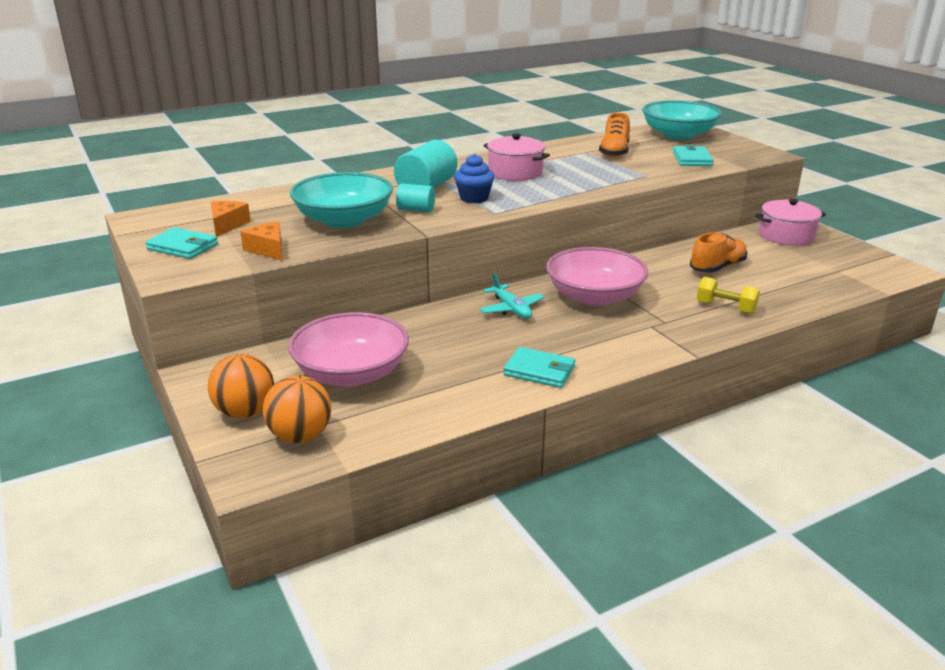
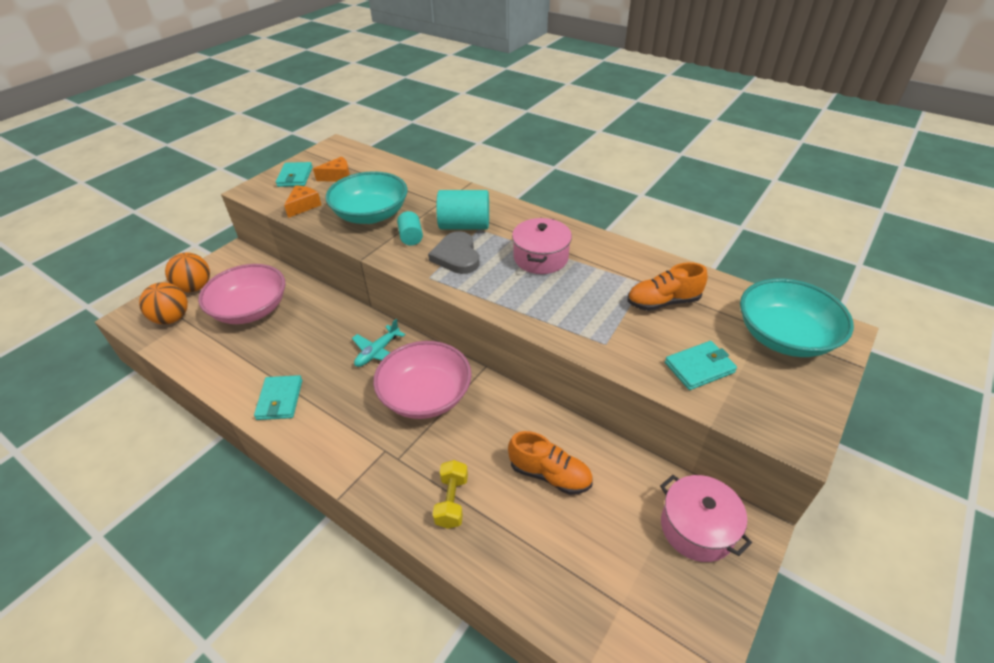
camera: 65 degrees right, 15 degrees up
blue cupcake [454,154,495,203] -> grey heart [428,231,479,274]

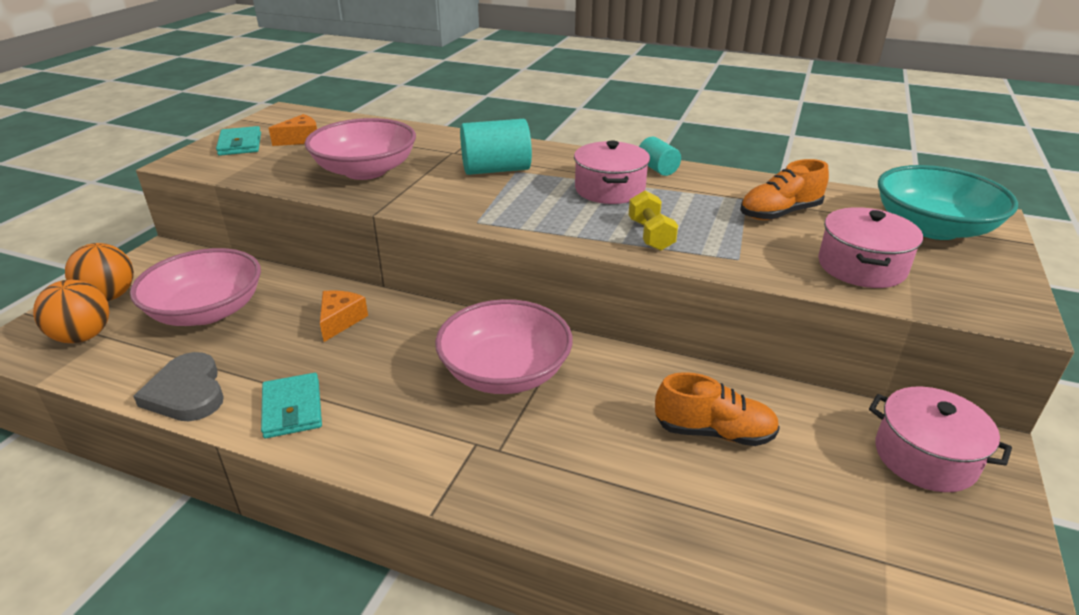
camera: 15 degrees left, 10 degrees down
orange cheese [284,185,321,218] -> orange cheese moved to [320,290,368,342]
turquoise bowl [325,171,407,224] -> pink bowl [305,118,416,180]
turquoise plane [352,319,406,367] -> none
turquoise cylinder [397,211,423,246] -> turquoise cylinder moved to [639,137,681,176]
grey heart [428,231,479,274] -> grey heart moved to [133,352,224,421]
yellow dumbbell [433,460,468,529] -> yellow dumbbell moved to [629,191,678,251]
turquoise wallet [665,341,737,390] -> pink pot [818,207,923,288]

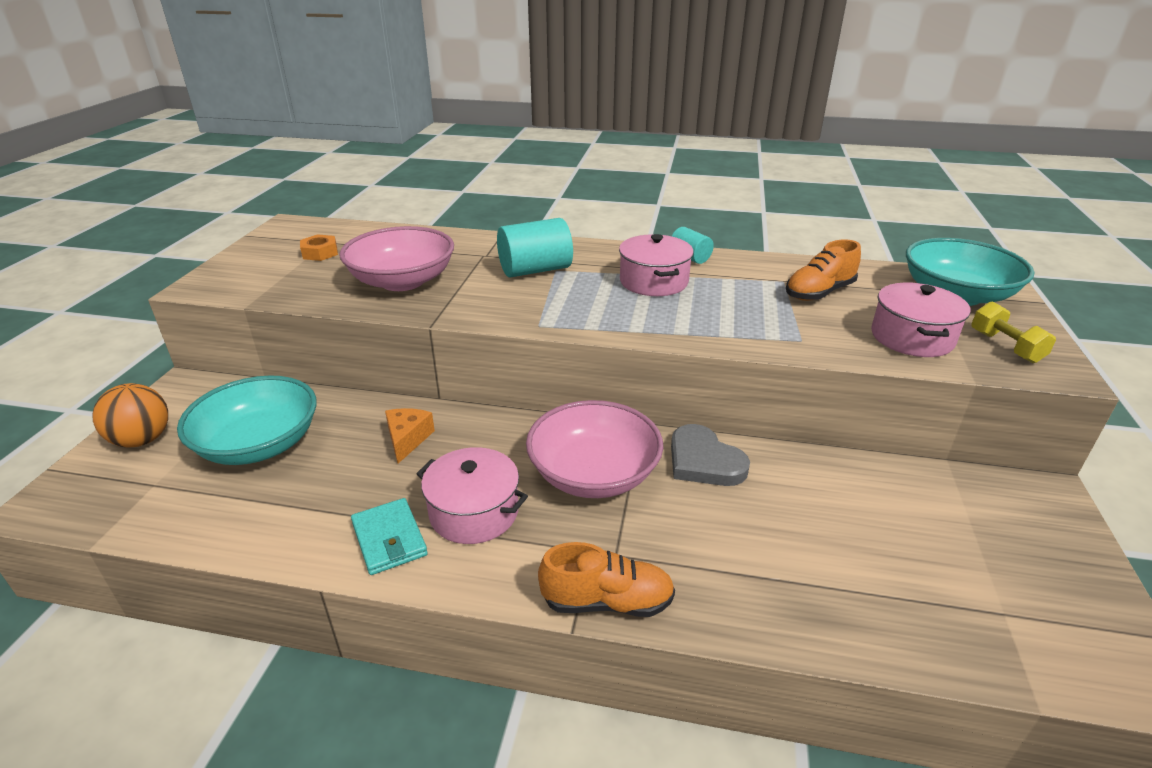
camera: 10 degrees left, 0 degrees up
orange ball [33,280,109,343] -> none
pink bowl [130,248,261,326] -> turquoise bowl [177,375,317,465]
grey heart [133,352,224,421] -> grey heart moved to [671,424,750,486]
turquoise wallet [216,126,261,156] -> none
orange cheese [268,114,317,146] -> orange nut [300,234,338,261]
yellow dumbbell [629,191,678,251] -> yellow dumbbell moved to [971,301,1056,363]
orange shoe [655,372,780,446] -> orange shoe moved to [538,542,675,617]
pink pot [869,386,1012,492] -> pink pot moved to [416,447,528,544]

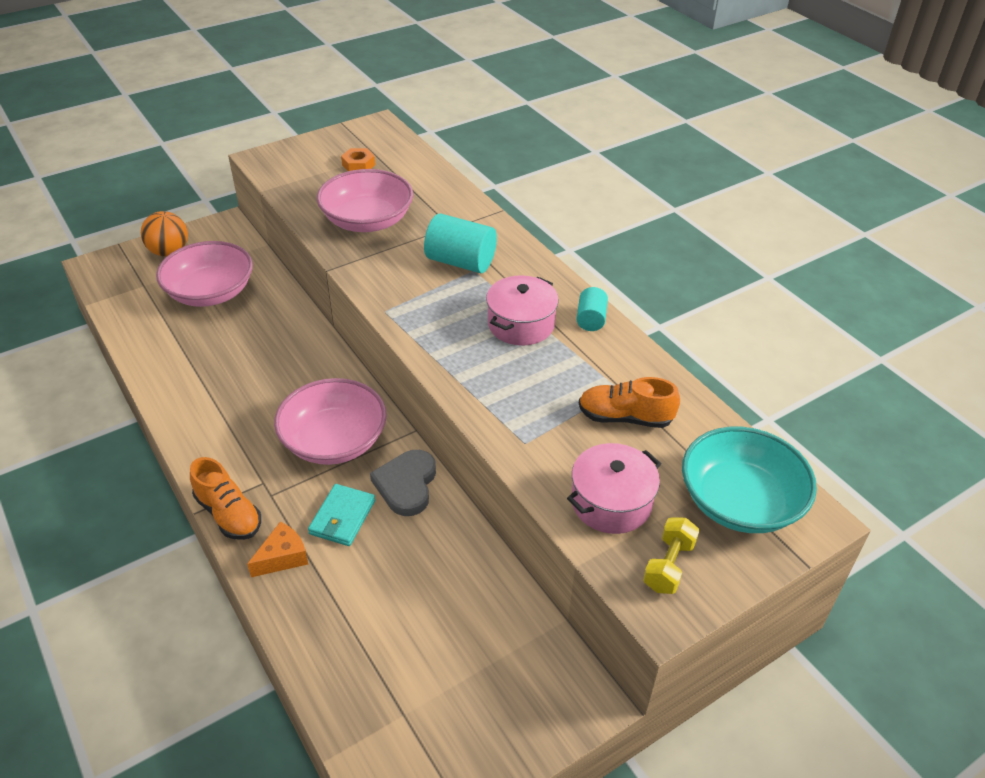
camera: 45 degrees right, 10 degrees up
turquoise bowl [177,375,317,465] -> pink bowl [156,241,253,307]
turquoise wallet [351,498,428,575] -> turquoise wallet moved to [308,484,375,546]
orange cheese [385,408,435,464] -> orange cheese moved to [247,522,308,577]
pink pot [416,447,528,544] -> none

